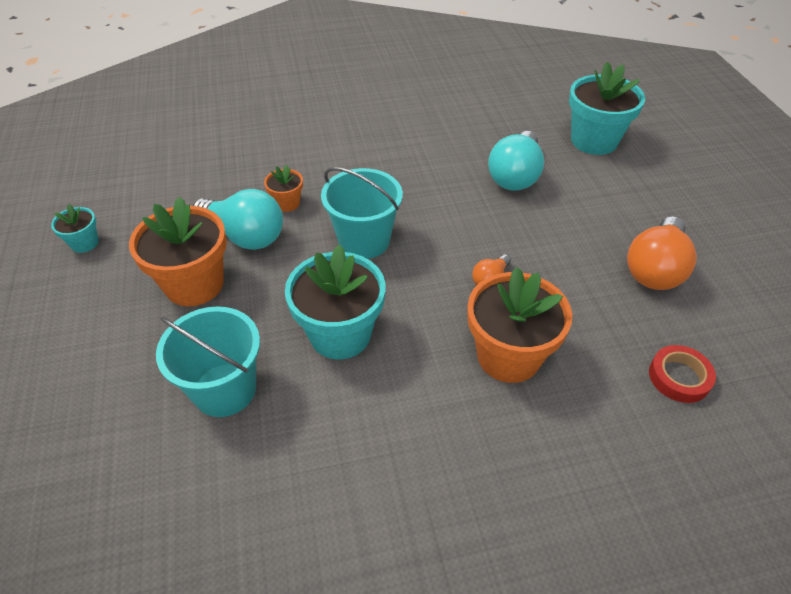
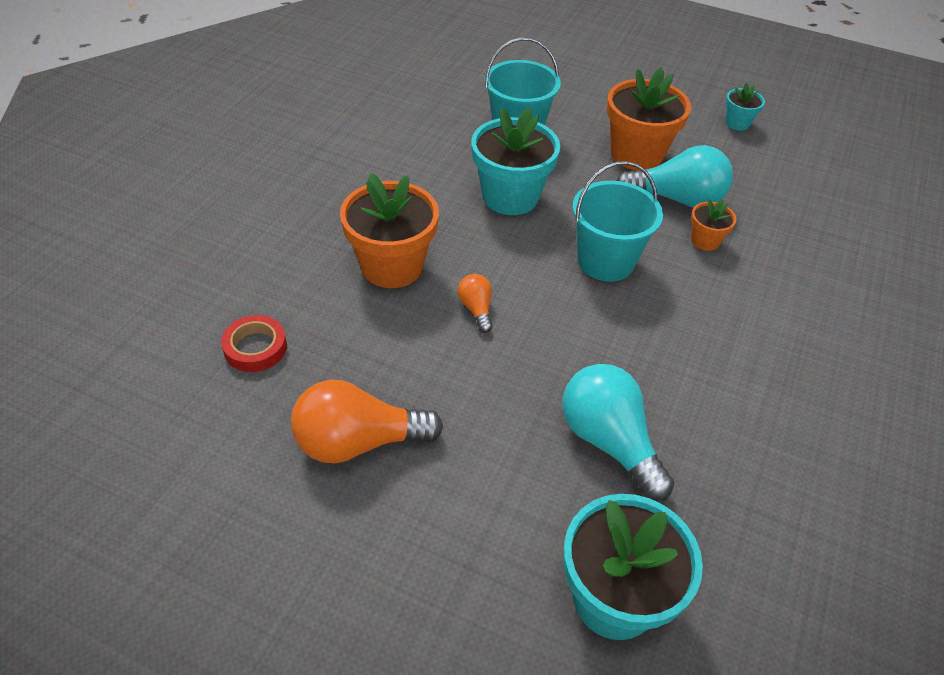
camera: 125 degrees right, 0 degrees up
turquoise light bulb [193,189,283,250] -> turquoise light bulb turned 150 degrees counterclockwise [617,145,733,207]
orange light bulb [627,216,697,290] -> orange light bulb turned 75 degrees counterclockwise [291,380,443,463]

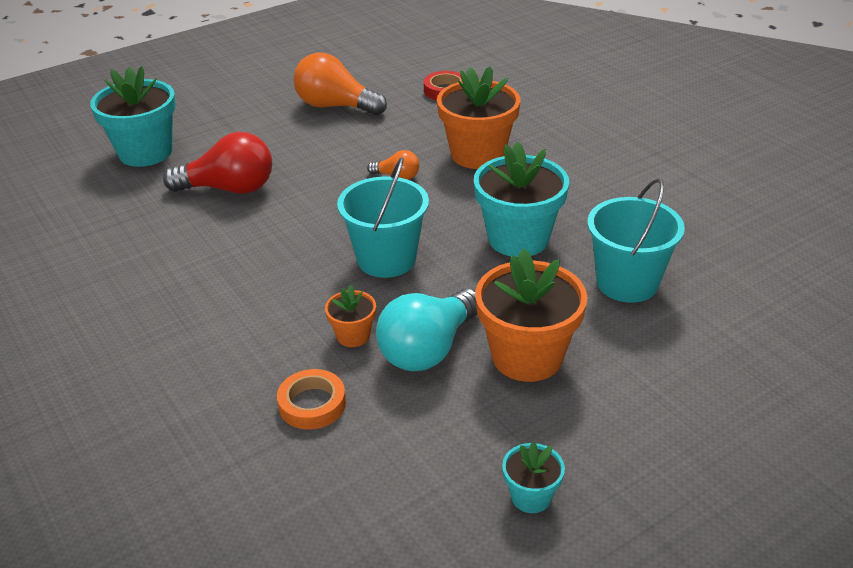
camera: 125 degrees right, 10 degrees down
orange light bulb [291,380,443,463] -> orange light bulb turned 90 degrees counterclockwise [293,52,387,116]
turquoise light bulb [562,364,674,501] -> red light bulb [163,132,272,194]
none -> orange tape [277,369,346,429]

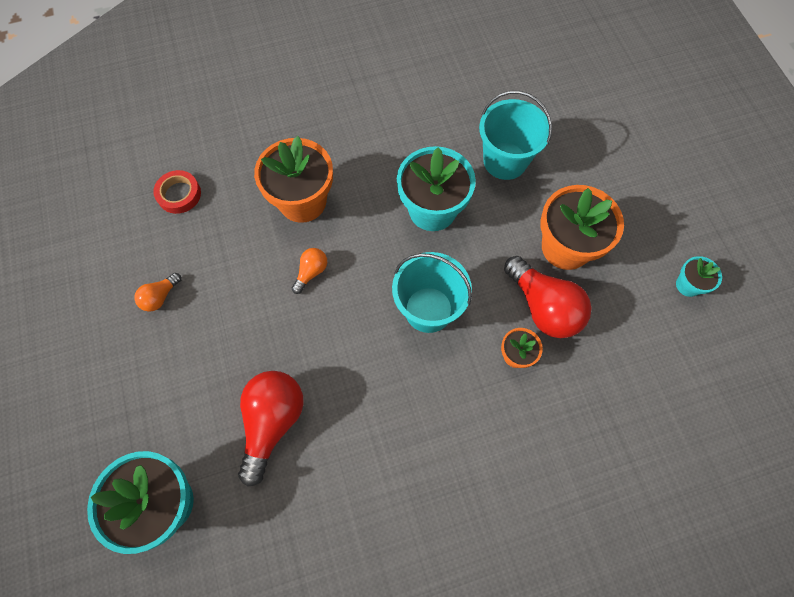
camera: 75 degrees left, 30 degrees up
orange tape [277,369,346,429] -> none
orange light bulb [293,52,387,116] -> orange light bulb [134,273,181,312], size x0.50
turquoise light bulb [376,288,477,371] -> red light bulb [504,256,591,338]

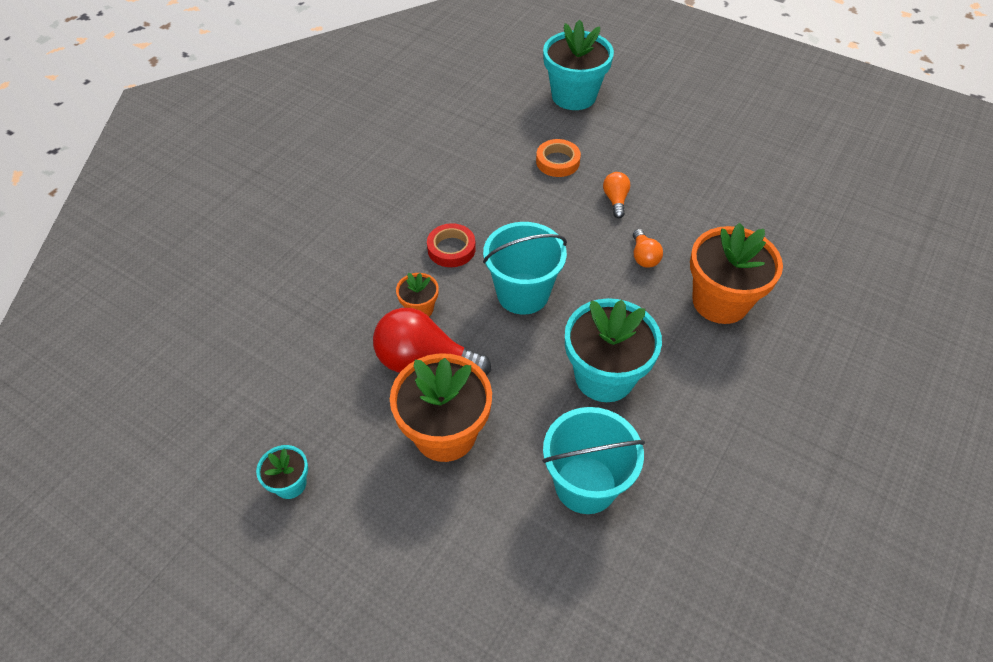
camera: 140 degrees right, 15 degrees down
orange light bulb [134,273,181,312] -> orange light bulb moved to [603,172,630,218]
red tape [153,170,201,214] -> red tape moved to [427,223,476,267]
red light bulb [238,371,304,486] -> orange tape [536,139,581,177]

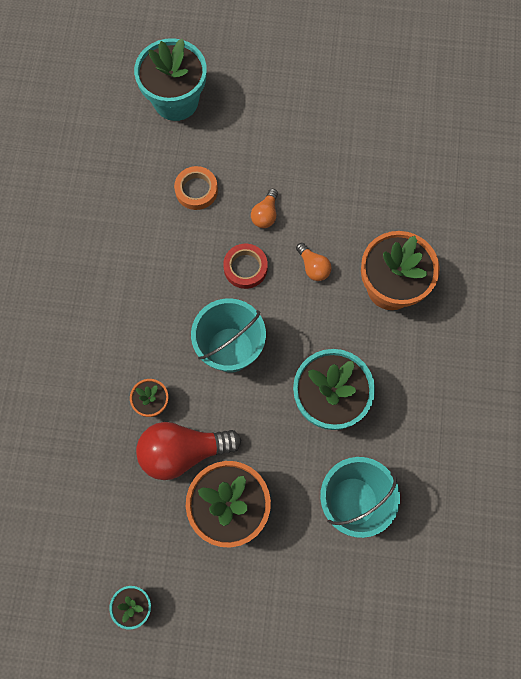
camera: 25 degrees left, 20 degrees up
red tape [427,223,476,267] -> red tape moved to [223,244,268,289]
orange light bulb [603,172,630,218] -> orange light bulb turned 135 degrees counterclockwise [251,189,278,228]

